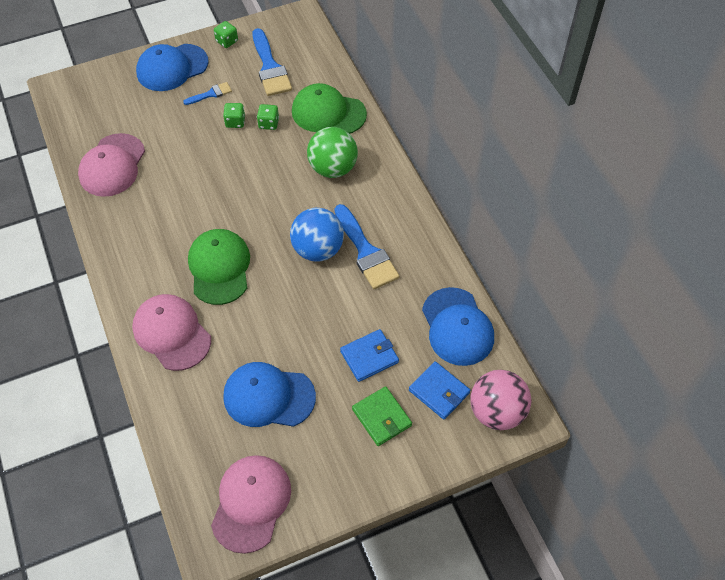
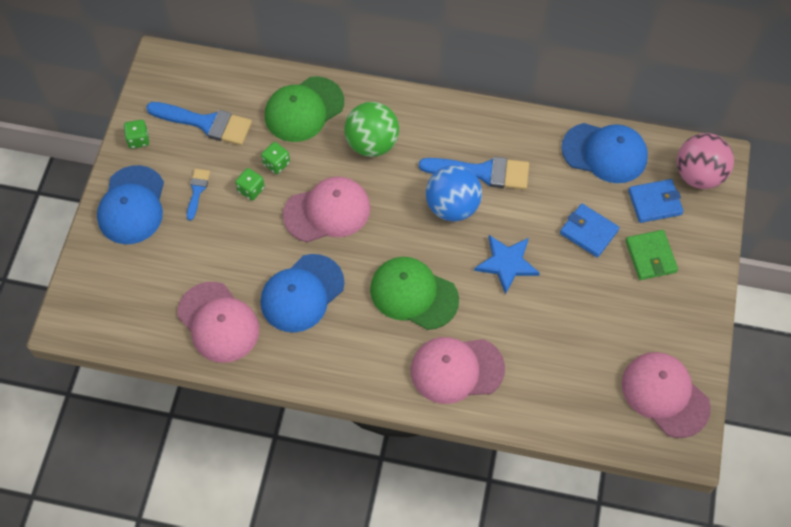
camera: 55 degrees left, 5 degrees up
blue cap [223,362,316,427] -> blue cap moved to [260,254,344,332]
blue wallet [340,329,399,382] -> blue wallet turned 60 degrees counterclockwise [560,204,619,257]
green wallet [352,386,412,446] -> green wallet turned 75 degrees clockwise [626,230,678,280]
none -> pink cap [283,177,370,242]
none -> blue star [474,235,540,295]

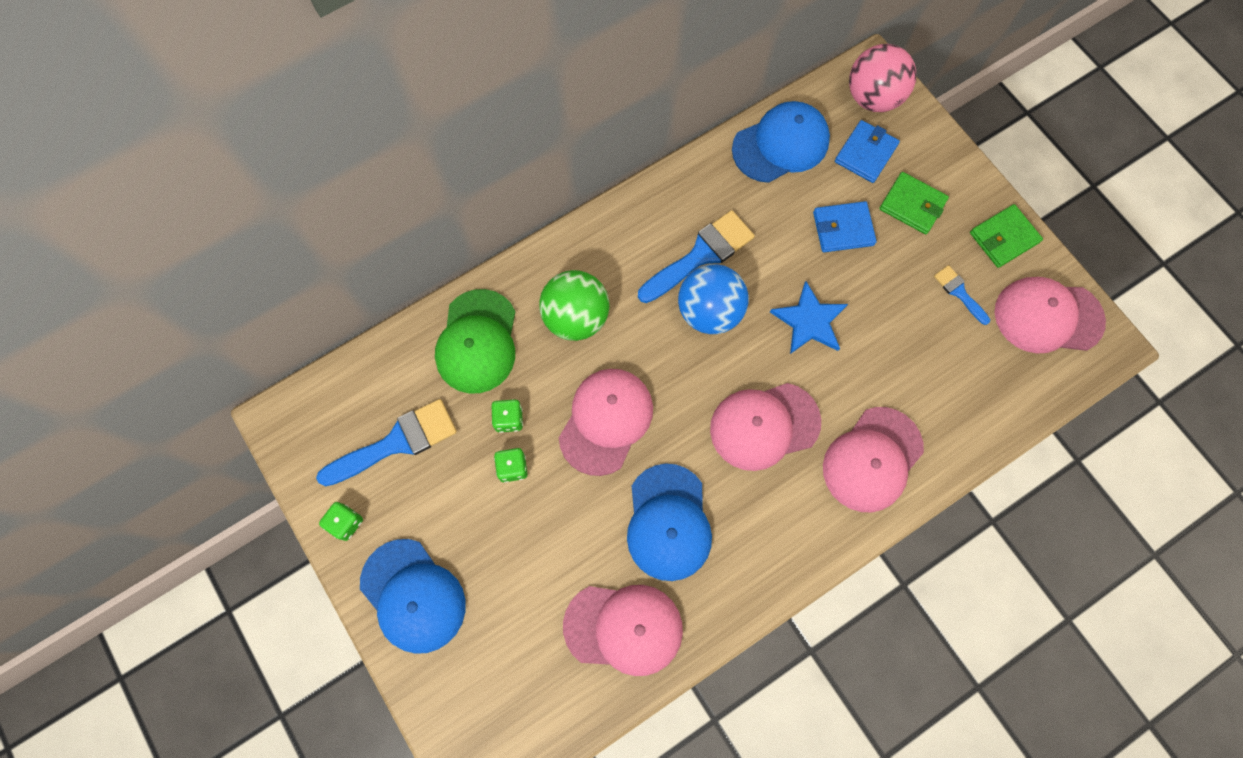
camera: 45 degrees left, 10 degrees up
blue brush [187,169,210,220] -> blue brush moved to [934,265,990,325]
green cap [370,257,459,330] -> pink cap [710,383,821,471]
none -> green wallet [970,204,1043,268]

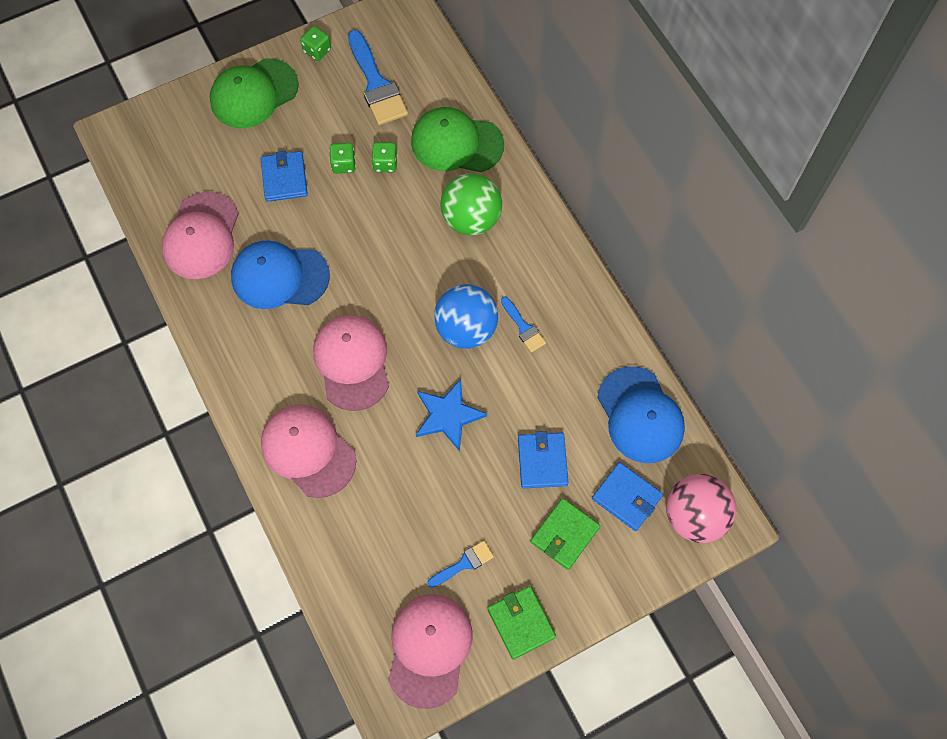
camera: 95 degrees right, 5 degrees down
blue cap [360,539,466,654] -> green cap [210,58,299,128]
pink cap [559,369,653,476] -> none
blue brush [638,210,755,303] -> blue brush [501,297,546,353], size x0.52
none -> blue wallet [261,151,308,202]

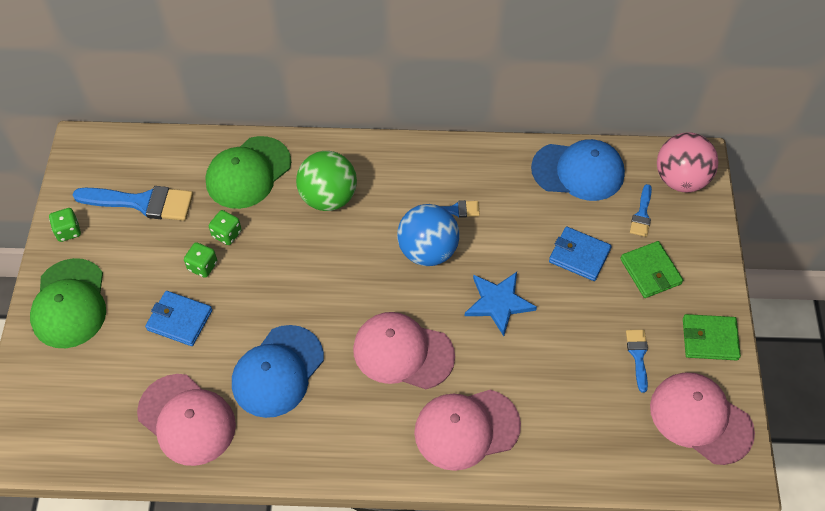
camera: 60 degrees left, 10 degrees down
blue wallet [592,462,663,531] -> blue brush [630,184,652,237]

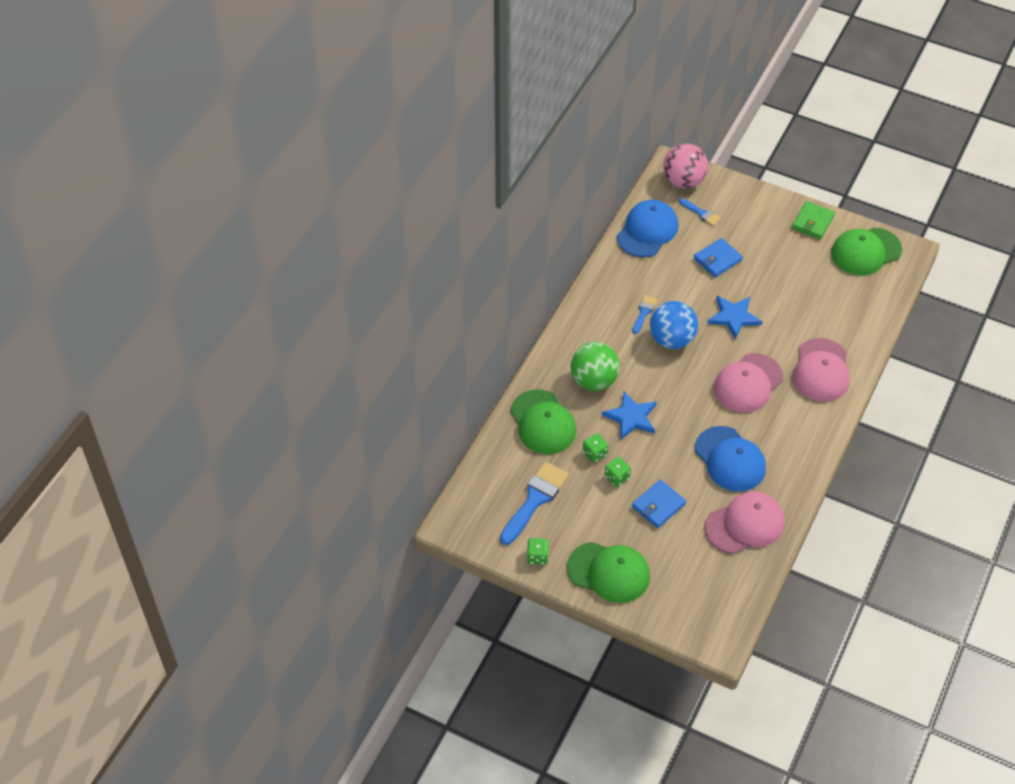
camera: 65 degrees left, 5 degrees down
green wallet [620,241,683,298] -> none
blue brush [626,330,648,393] -> none
pink cap [650,373,755,465] -> green cap [831,227,902,276]
none -> blue star [602,391,656,440]

